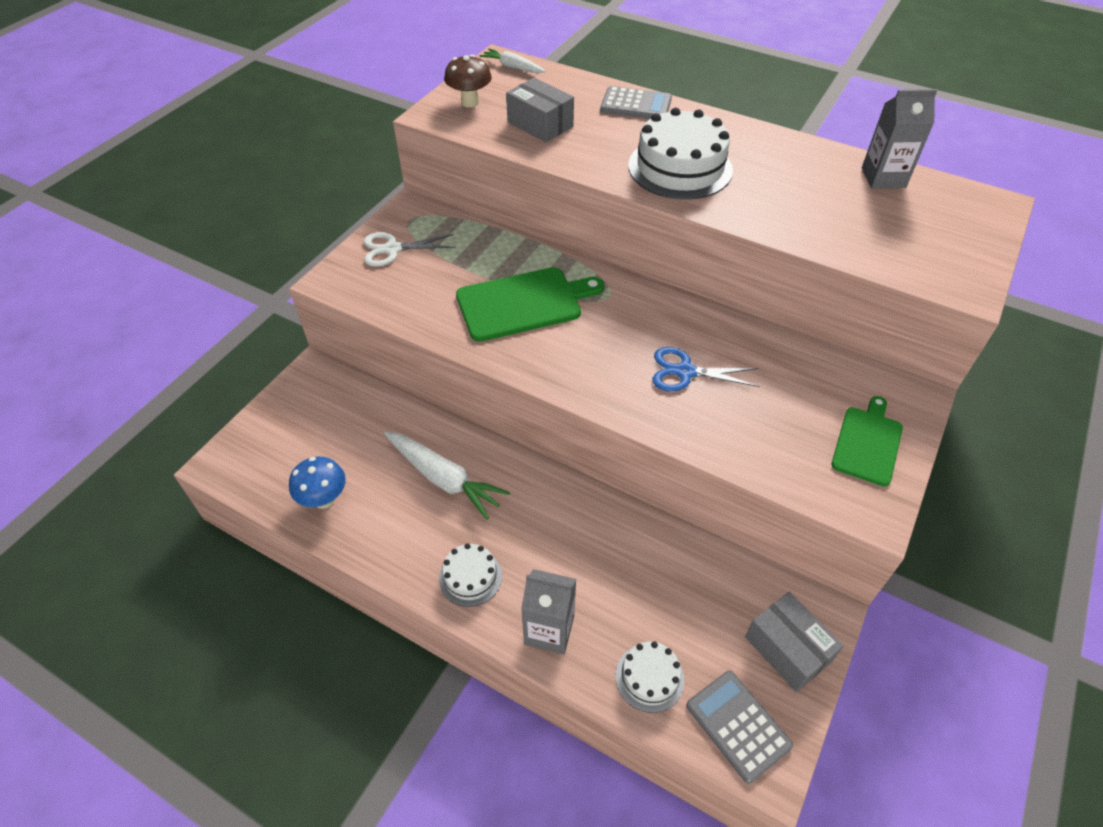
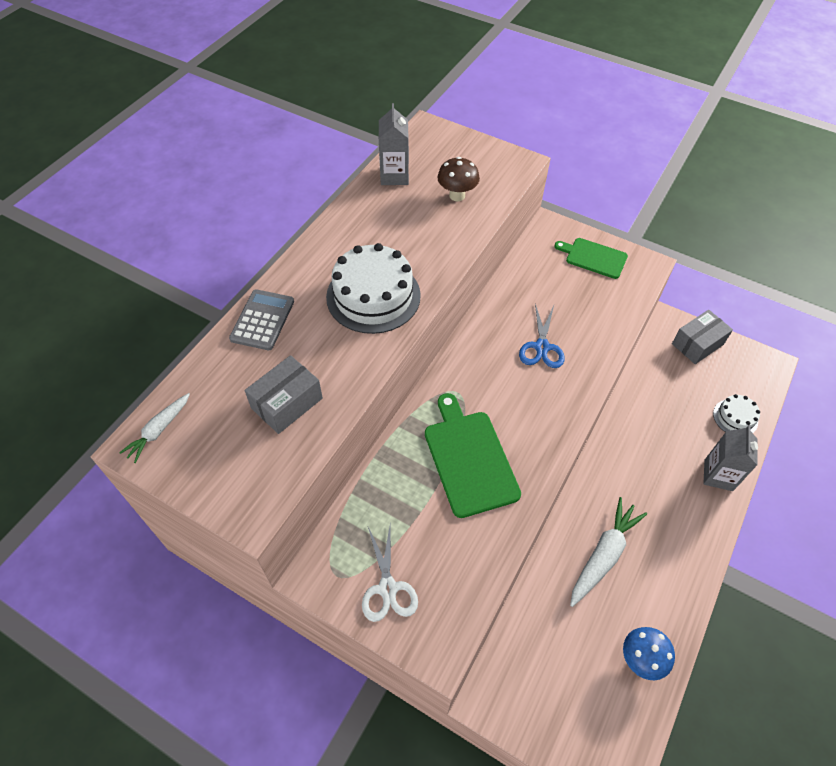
camera: 90 degrees left, 5 degrees up
white cake [439,543,502,607] -> none
brown mushroom [444,55,492,107] -> brown mushroom moved to [437,157,480,201]
grey calculator [686,670,793,784] -> none

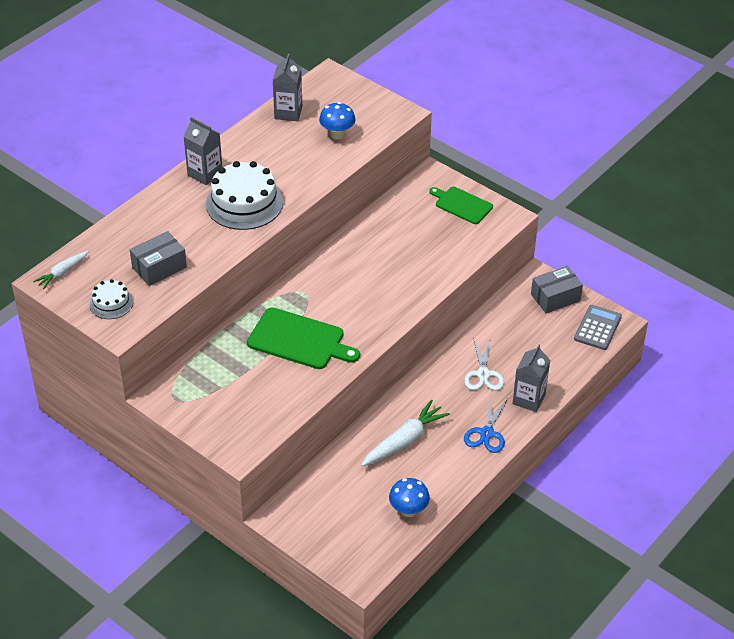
camera: 10 degrees right, 10 degrees down
grey calculator [229,289,294,350] -> grey calculator moved to [574,305,622,350]
white scissors [362,522,418,622] -> white scissors moved to [464,338,504,390]
green cutting board [425,393,521,518] -> green cutting board turned 120 degrees clockwise [247,307,360,369]
brown mushroom [437,157,480,201] -> blue mushroom [319,102,356,139]
blue scissors [519,304,565,368] -> blue scissors moved to [464,397,508,453]
white cake [713,394,760,433] -> white cake moved to [89,279,133,319]
none -> grey carton [183,117,222,185]

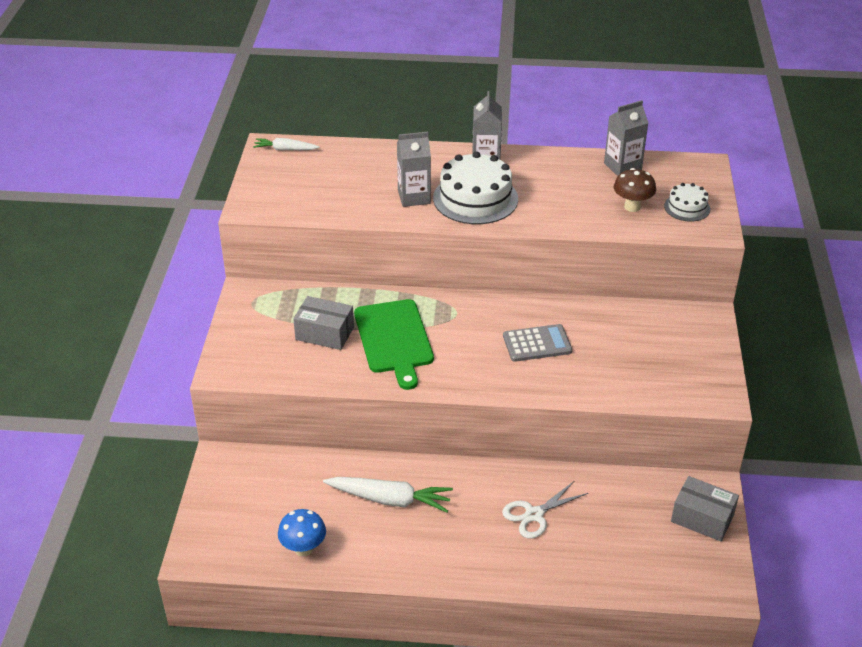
camera: 55 degrees right, 5 degrees down
white cake [89,279,133,319] -> white cake moved to [664,183,710,222]
grey box [130,231,187,286] -> grey box moved to [293,296,354,350]
blue mushroom [319,102,356,139] -> brown mushroom [614,168,656,212]
green cutting board [429,187,493,224] -> none
blue scissors [464,397,508,453] -> none
grey carton [512,345,550,412] -> grey carton moved to [397,132,431,207]
grey calculator [574,305,622,350] -> grey calculator moved to [503,324,572,362]

